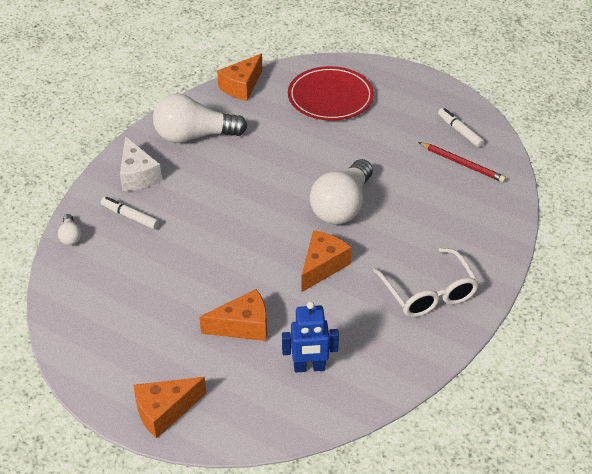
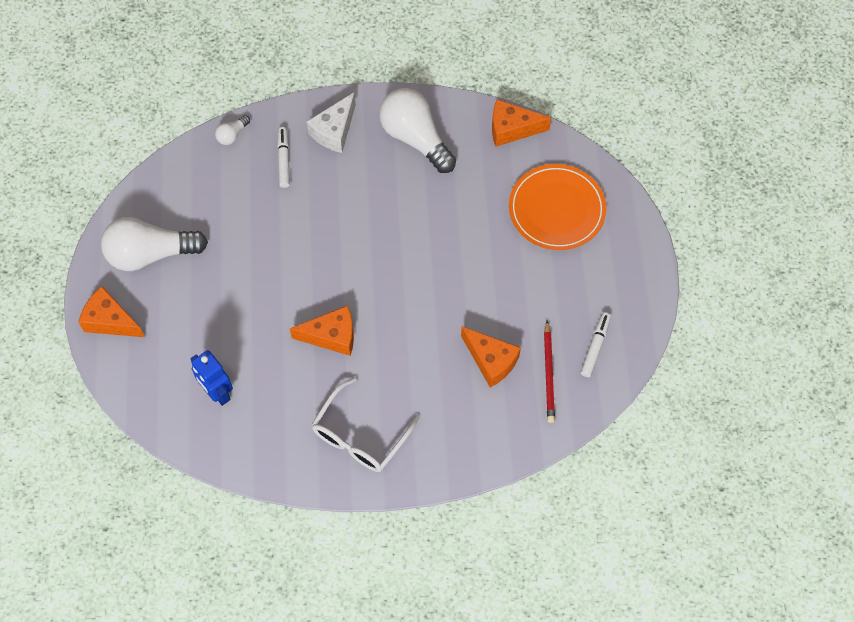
camera: 55 degrees right, 20 degrees up
orange cheese [199,289,267,341] -> orange cheese moved to [461,327,521,388]
red plate [288,66,374,121] -> orange plate [509,164,606,250]
white light bulb [310,159,373,225] -> white light bulb moved to [101,217,208,271]

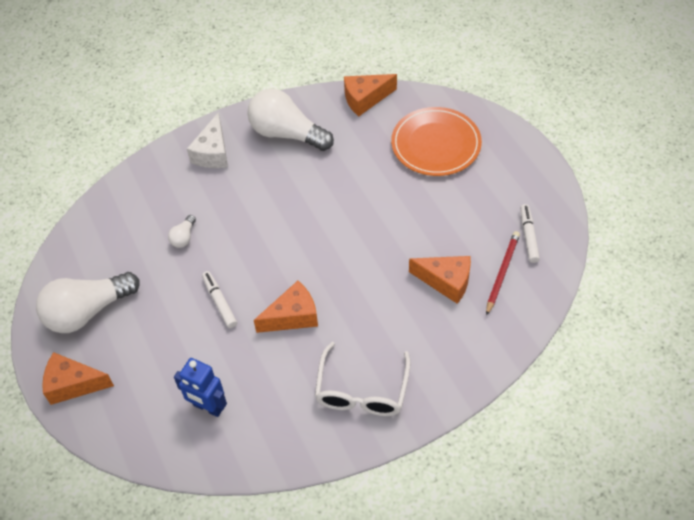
camera: 20 degrees left, 10 degrees down
white light bulb [215,115,250,145] -> white light bulb moved to [168,215,196,248]
white marker [277,127,290,188] -> white marker moved to [202,271,237,328]
red pencil [544,321,555,423] -> red pencil turned 135 degrees counterclockwise [486,231,520,316]

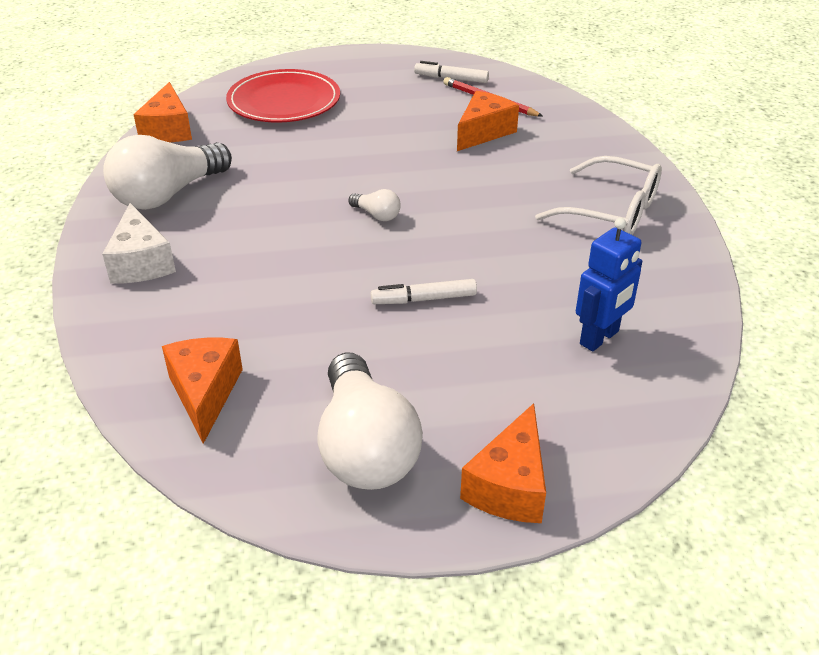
camera: 75 degrees left, 15 degrees down
white light bulb [168,215,196,248] -> white light bulb moved to [348,189,401,221]
white cheese [187,113,228,168] -> white cheese turned 45 degrees clockwise [102,203,176,283]
orange cheese [254,281,318,333] -> orange cheese moved to [162,338,243,444]
orange plate [391,107,482,176] -> red plate [226,69,340,123]

